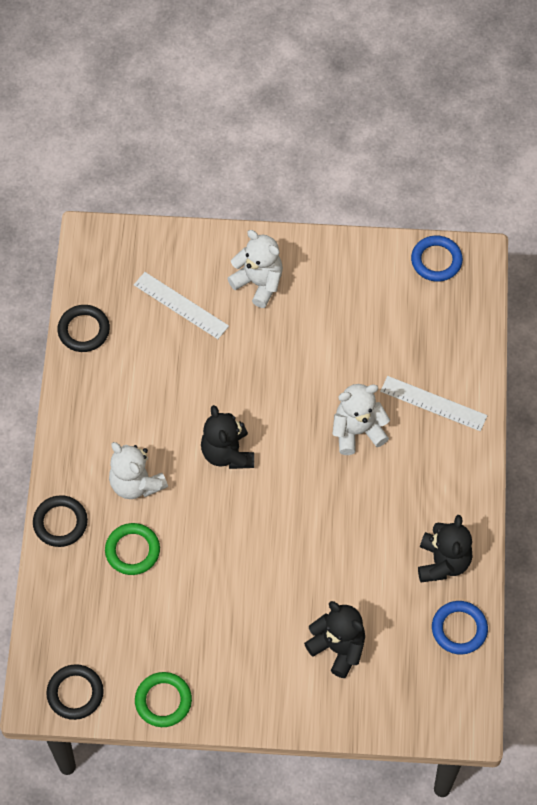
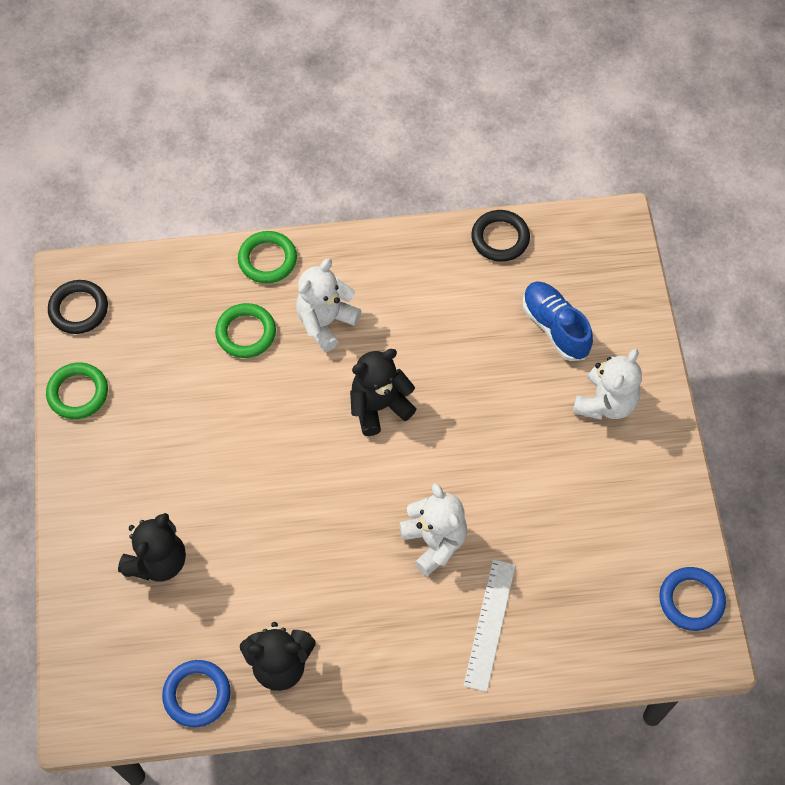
camera: 80 degrees right, 0 degrees up
black ring [33,495,88,547] -> green ring [238,231,297,283]
white ruler [134,272,229,339] -> blue shoe [523,281,593,361]

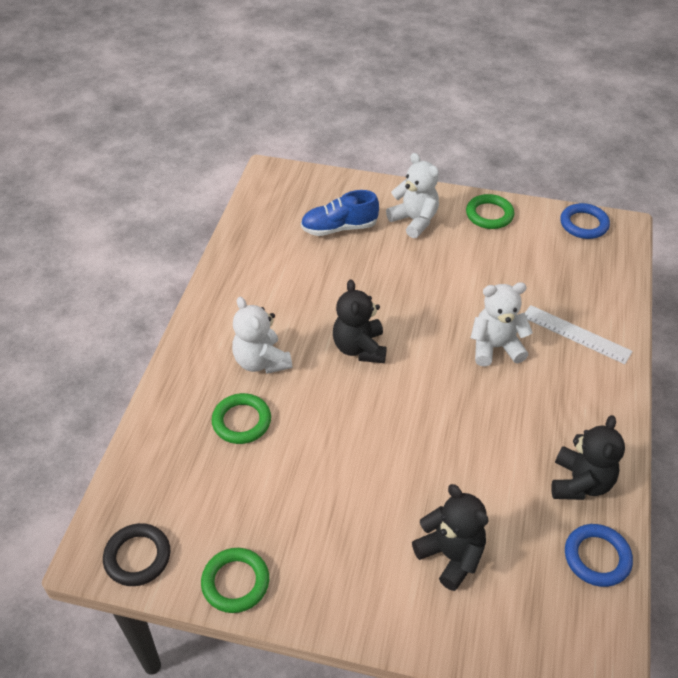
camera: 70 degrees left, 15 degrees down
green ring [238,231,297,283] -> green ring moved to [466,194,514,229]
black ring [471,210,530,262] -> none

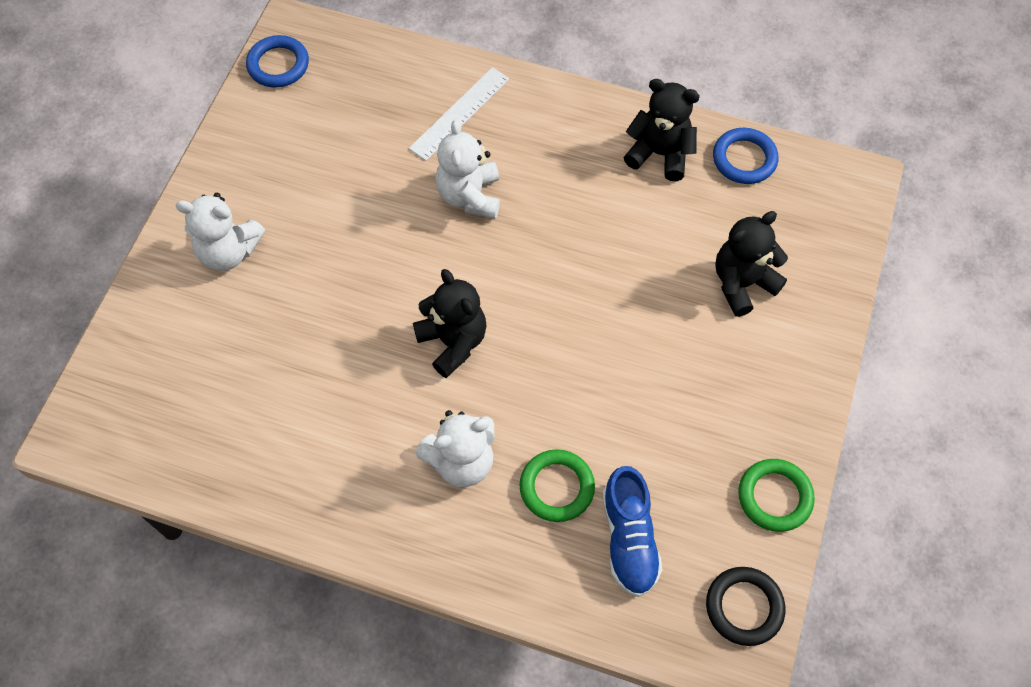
camera: 85 degrees left, 15 degrees up
blue shoe [301,190,379,236] -> blue shoe moved to [602,466,663,597]
black teddy bear [333,279,387,363] -> black teddy bear turned 120 degrees counterclockwise [413,269,486,378]
white teddy bear [386,153,439,238] -> white teddy bear turned 135 degrees counterclockwise [176,193,265,271]
green ring [466,194,514,229] -> none

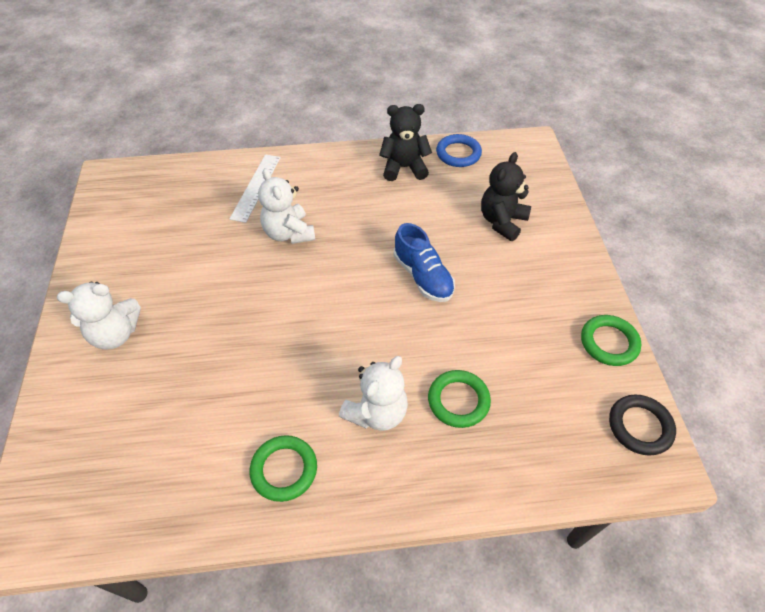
camera: 25 degrees left, 10 degrees down
blue ring [246,35,309,88] -> none
black teddy bear [413,269,486,378] -> none
blue shoe [602,466,663,597] -> blue shoe moved to [394,223,455,302]
none -> green ring [250,435,317,502]

